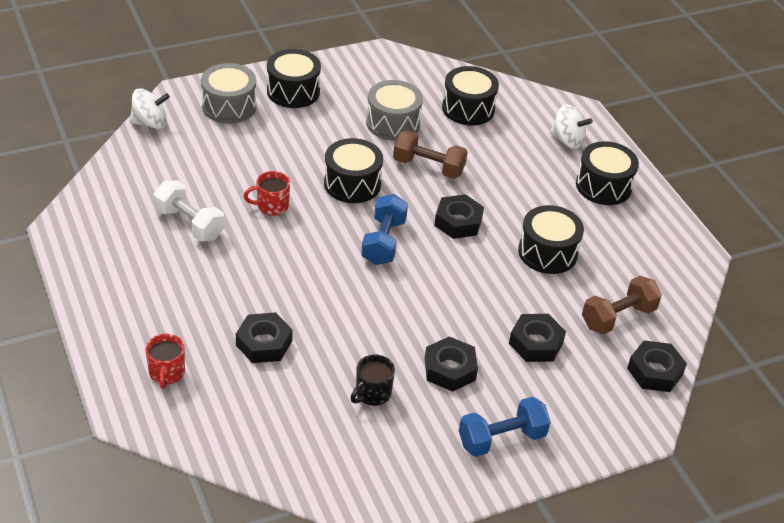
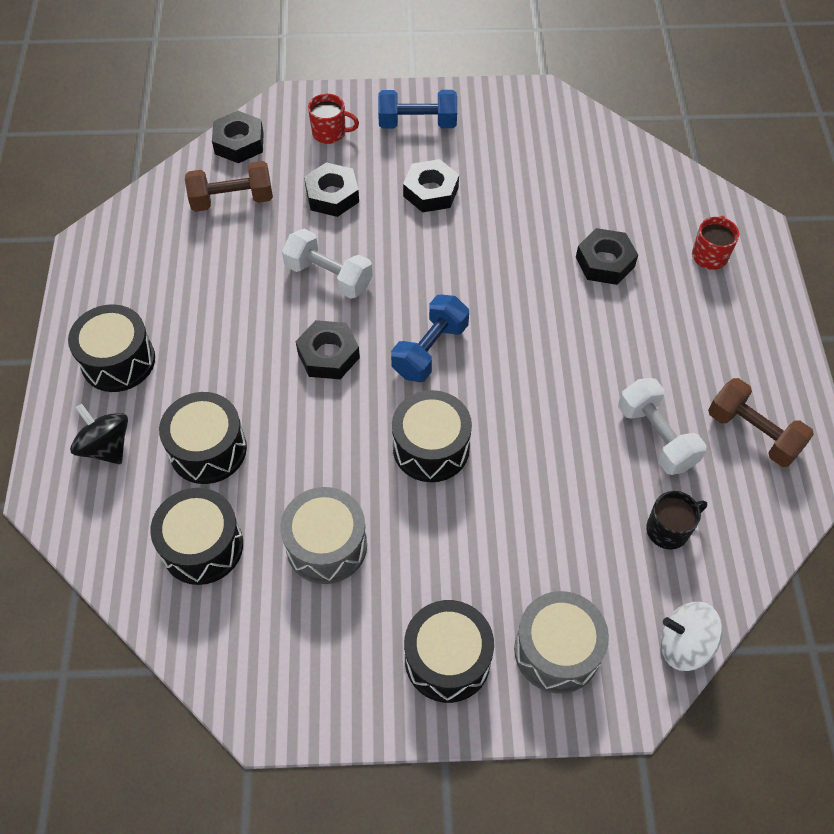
camera: 155 degrees left, 15 degrees up
red mug [244,171,290,216] -> red mug moved to [308,94,359,144]
black mug [351,355,395,406] -> black mug moved to [646,491,707,549]
brown dumbbell [393,130,468,179] -> brown dumbbell moved to [708,378,814,467]
black drum [518,205,584,274] -> black drum moved to [159,392,247,484]
white spinning top [550,104,593,149] -> black spinning top [70,404,128,464]
none -> white dumbbell [282,229,373,299]

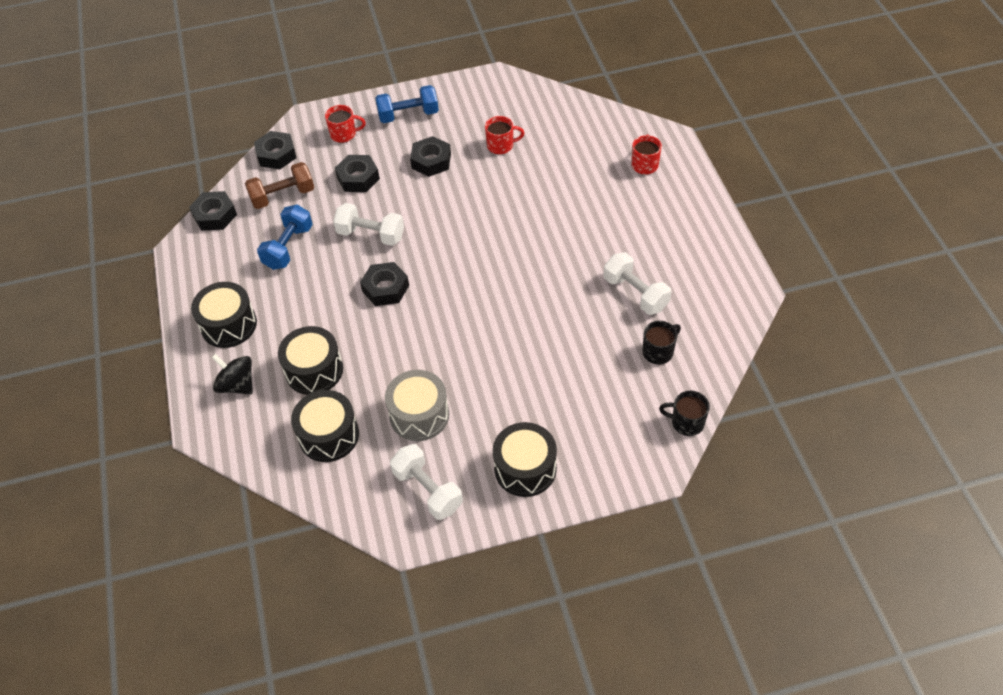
camera: 10 degrees left, 5 degrees down
blue dumbbell [391,294,469,382] -> blue dumbbell moved to [257,205,313,270]
black drum [392,390,472,482] -> none
grey drum [514,591,609,694] -> none
black nut [576,228,638,285] -> black nut moved to [189,191,237,231]
white spinning top [660,602,723,671] -> black mug [659,391,710,436]
brown dumbbell [708,378,814,467] -> none
none -> white dumbbell [390,444,463,520]
none -> red mug [485,116,524,154]

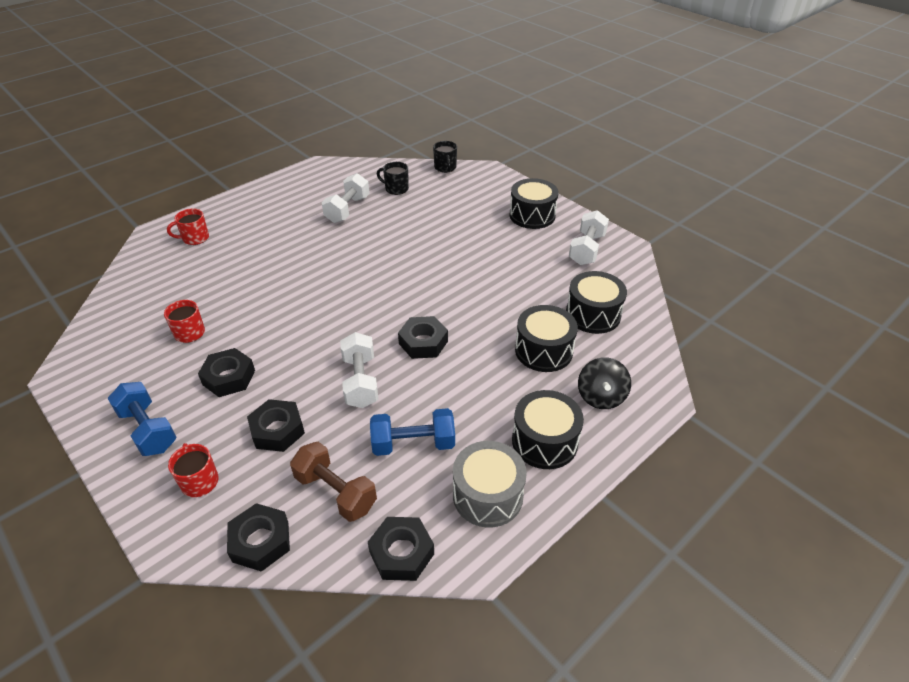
camera: 120 degrees left, 10 degrees down
grey drum [385,370,449,441] -> grey drum moved to [453,441,527,528]

